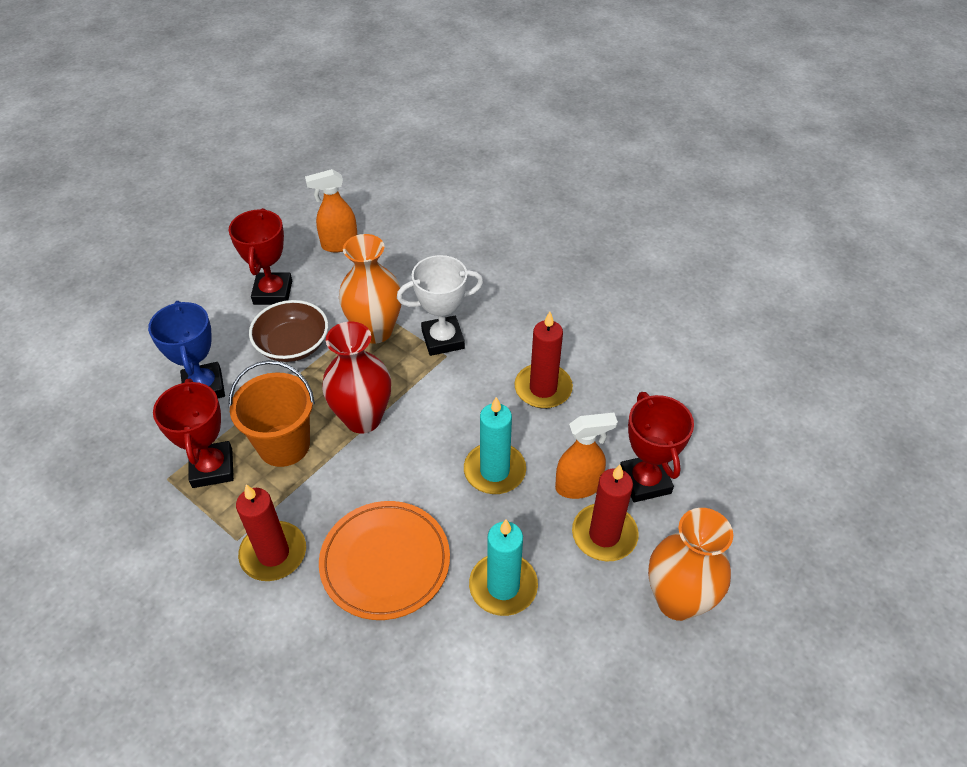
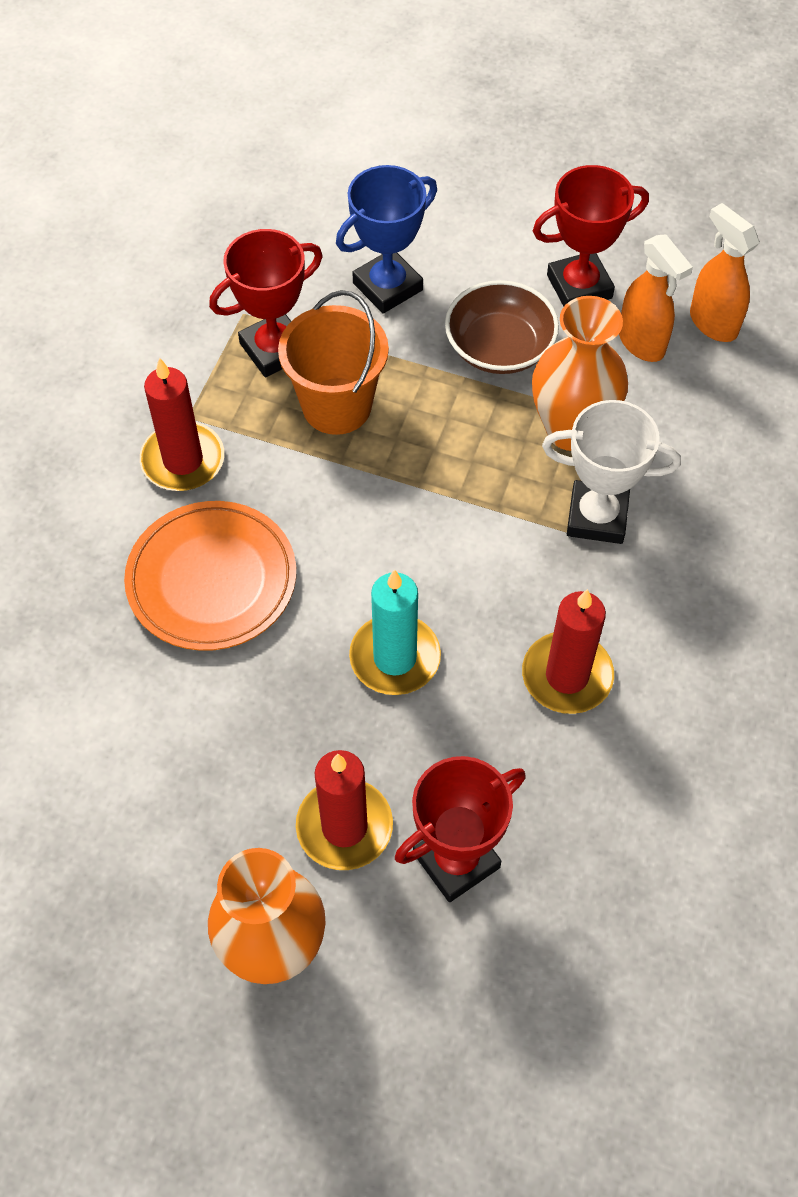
camera: 70 degrees right, 10 degrees up
red vase [322,321,391,434] -> none
white trophy [397,255,483,356] -> white trophy turned 45 degrees counterclockwise [542,400,681,544]
turquoise candle [469,520,538,616] -> none
orange spray bottle [555,413,618,499] -> orange spray bottle moved to [619,234,693,362]

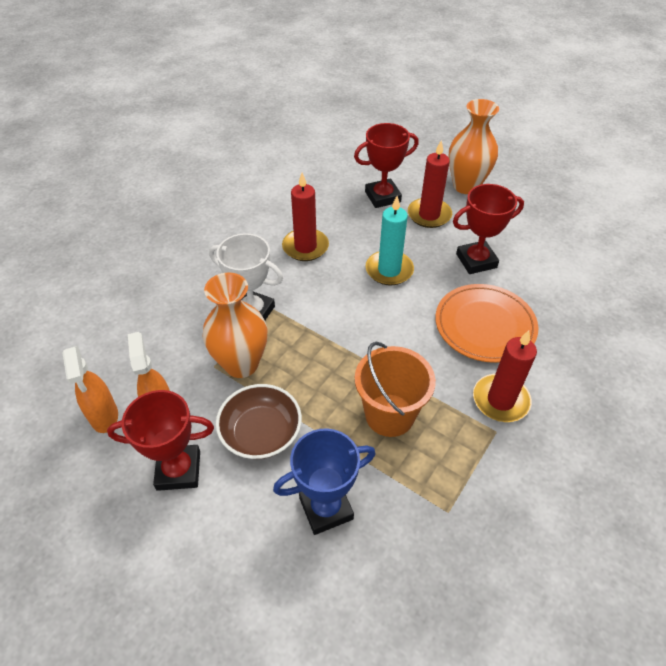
camera: 165 degrees left, 10 degrees down
red trophy [209,229,323,377] -> red trophy moved to [453,184,524,274]

